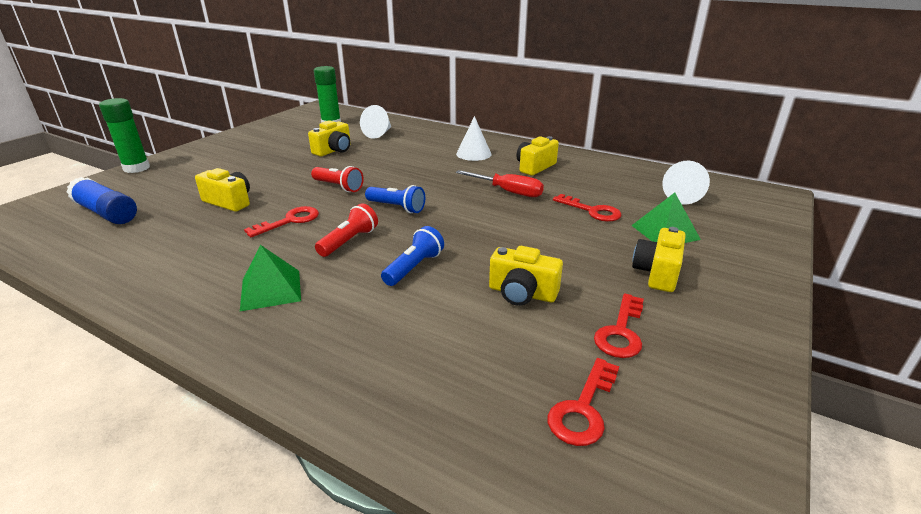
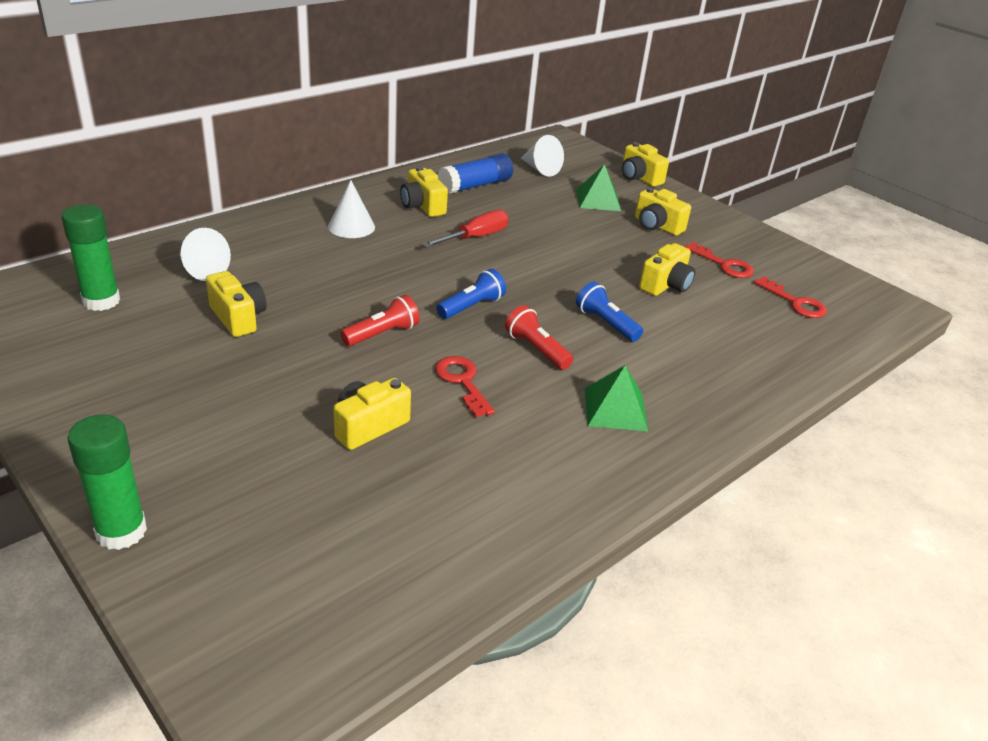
camera: 75 degrees left, 5 degrees up
blue glue stick [67,177,137,224] -> blue glue stick moved to [438,153,513,194]
red key [553,194,621,222] -> none
none -> yellow camera [622,142,669,187]

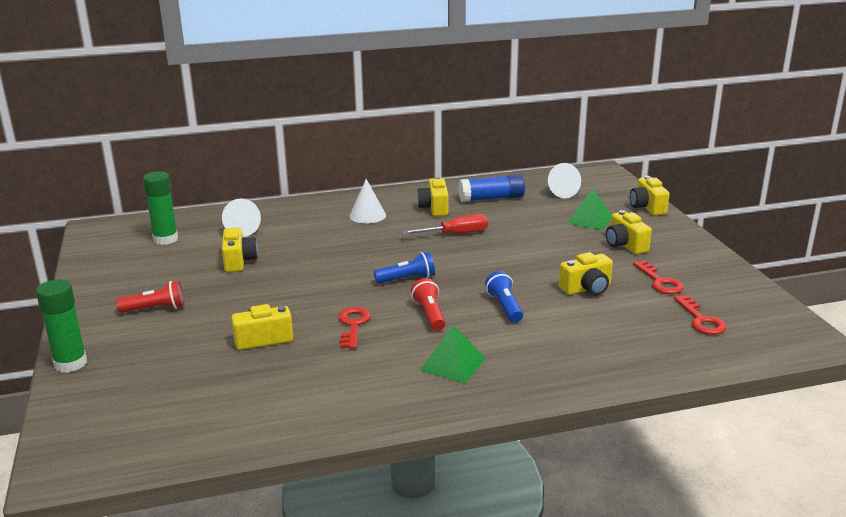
camera: 30 degrees right, 10 degrees down
red flashlight [340,295,420,346] -> red flashlight moved to [117,281,184,313]

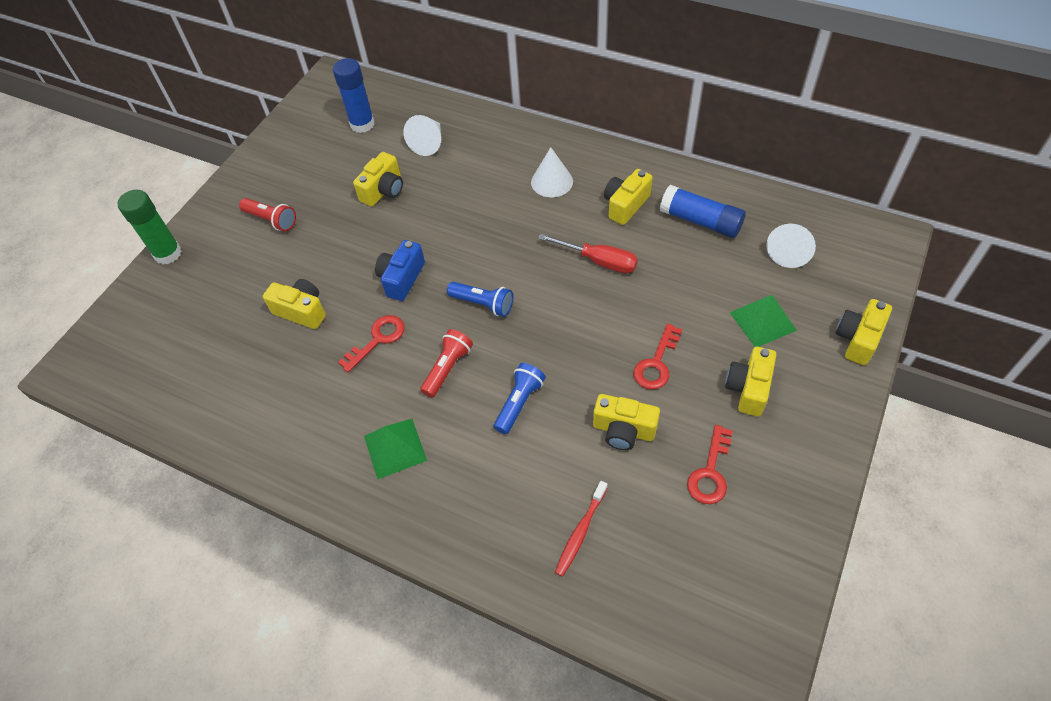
camera: 45 degrees right, 30 degrees up
green glue stick [143,171,178,245] -> blue glue stick [333,58,375,133]
red key [674,295,727,335] -> red key moved to [633,324,682,390]
none -> blue camera [375,240,425,301]
none -> red toothbrush [555,481,607,577]

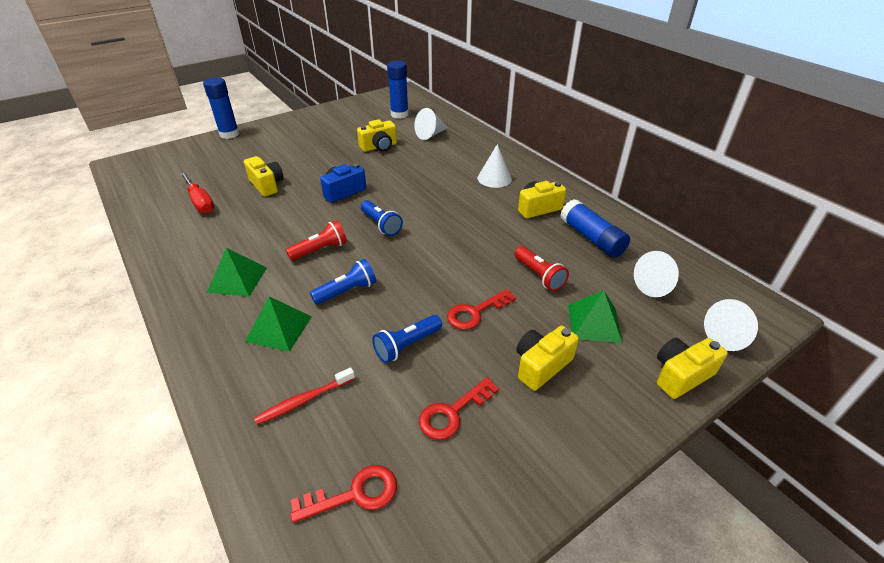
camera: 25 degrees right, 15 degrees down
green glue stick [118,190,182,265] -> blue glue stick [203,77,239,139]
red flashlight [239,198,296,231] -> red flashlight moved to [514,246,569,291]
red key [338,315,405,373] -> red key moved to [290,465,397,523]
red screwdriver [538,234,638,273] -> red screwdriver moved to [180,172,214,213]
yellow camera [593,394,660,450] -> blue flashlight [372,315,442,363]
none -> green pyramid [245,296,312,352]
none -> white cone [704,299,758,351]

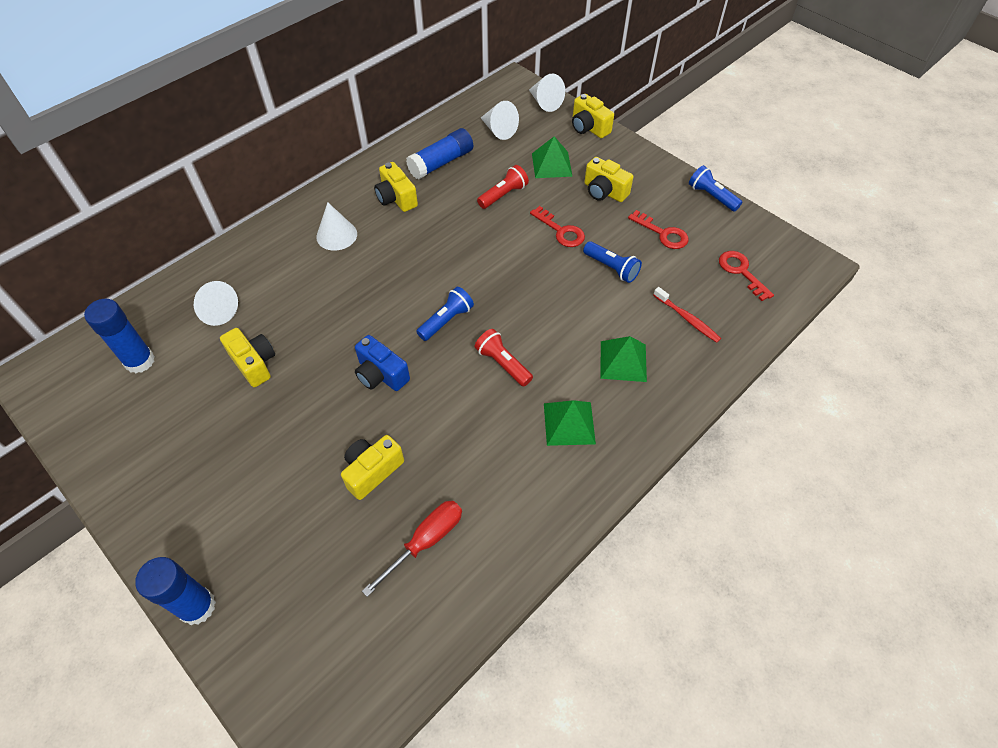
camera: 100 degrees left, 15 degrees up
blue flashlight [310,259,376,305] -> blue flashlight moved to [689,165,742,212]

